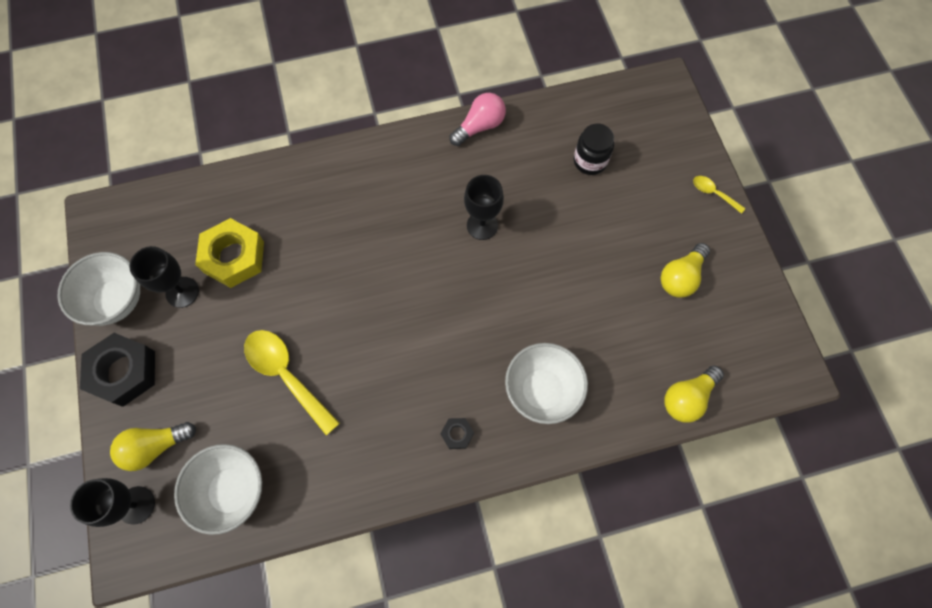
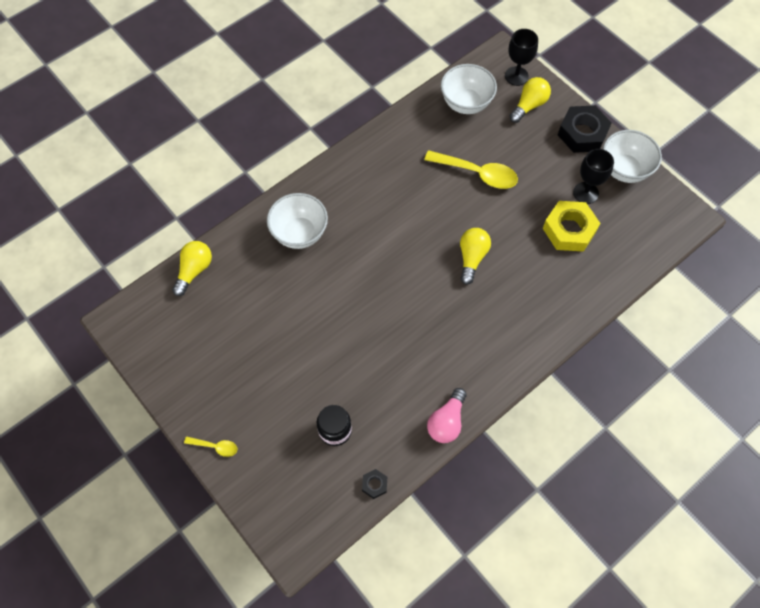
camera: 155 degrees right, 5 degrees down
black nut [441,418,474,449] -> black nut moved to [362,469,387,499]
black goblet [464,175,504,240] -> none
yellow light bulb [661,243,710,298] -> yellow light bulb moved to [460,228,491,285]

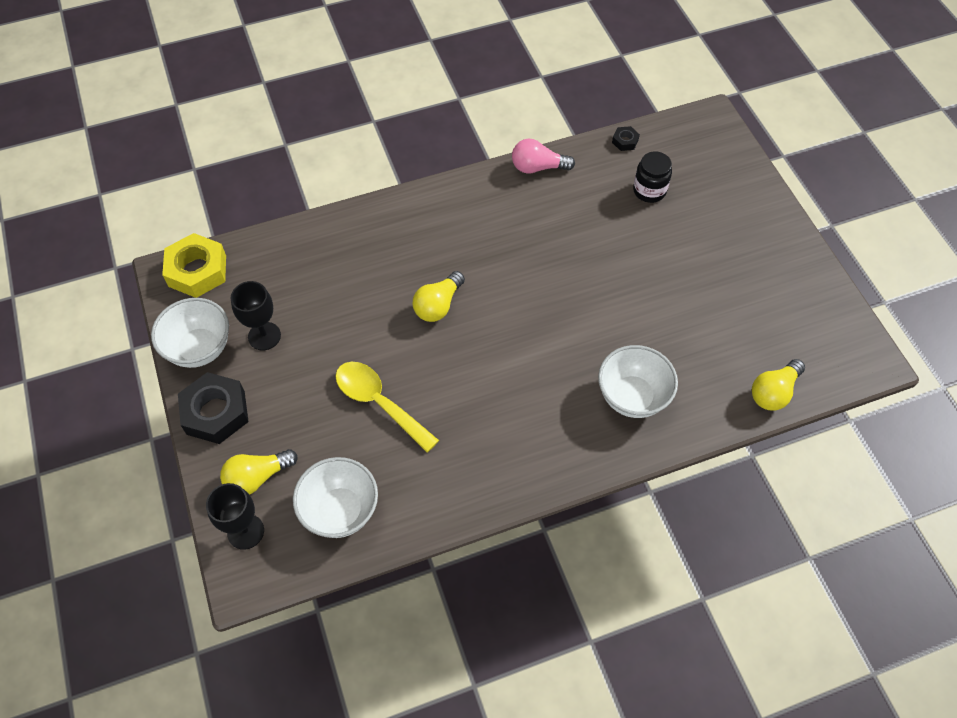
camera: 160 degrees left, 5 degrees down
yellow spoon [184,436,237,457] -> none
pink light bulb [427,388,466,443] -> pink light bulb turned 135 degrees counterclockwise [512,139,575,174]
yellow nut [543,201,600,252] -> yellow nut moved to [162,233,226,298]

